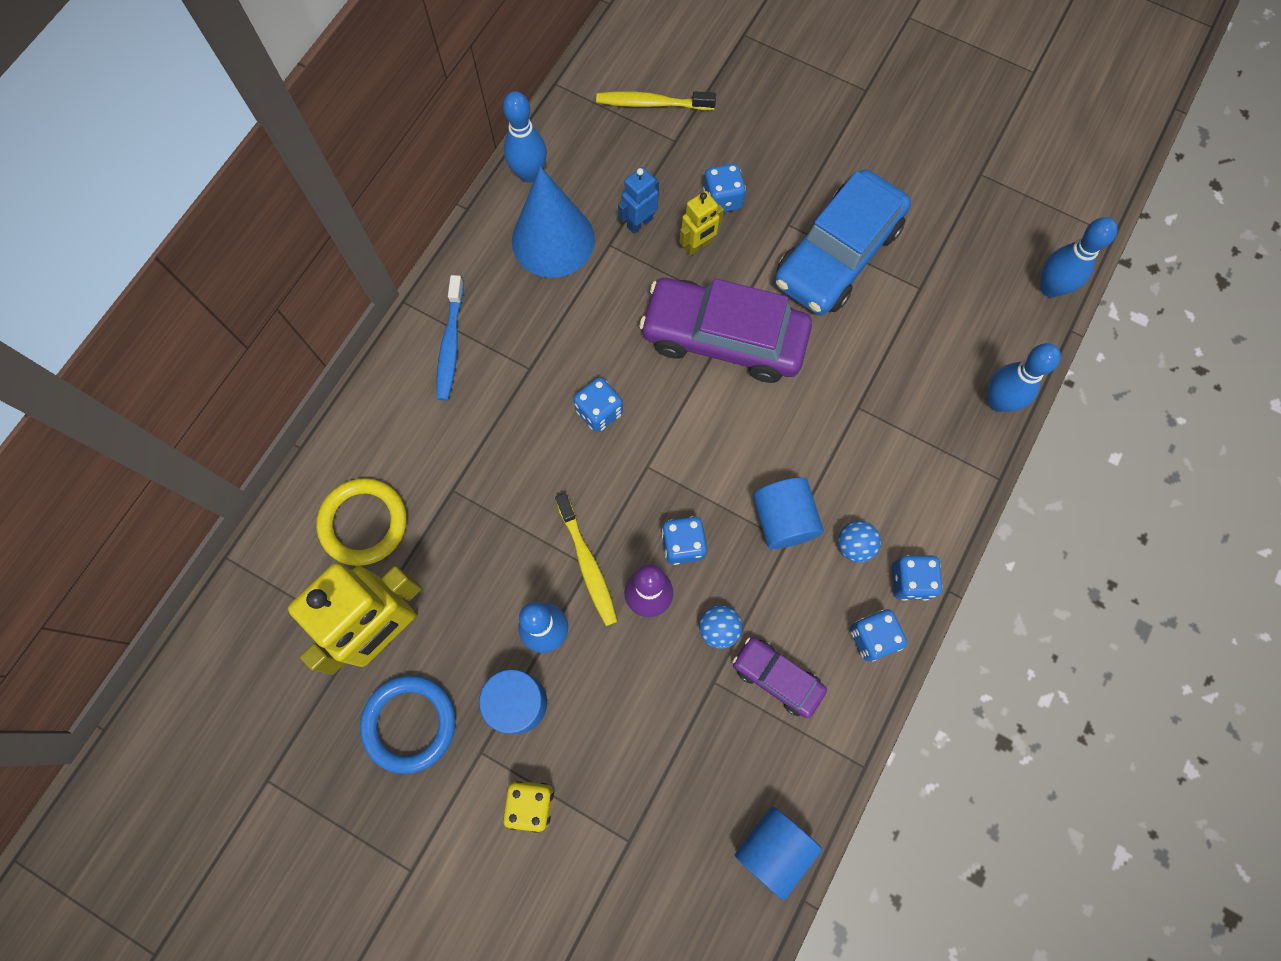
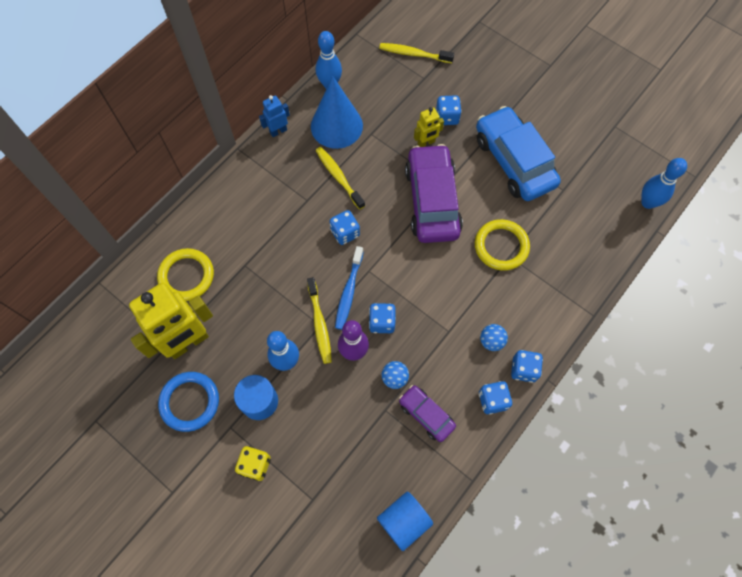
camera: 10 degrees right, 5 degrees down
blue toothbrush [437,275,464,401] -> blue toothbrush moved to [335,246,364,330]
blue robot [618,167,659,234] -> blue robot moved to [259,95,290,137]
purple car [639,278,812,383] -> purple car turned 60 degrees clockwise [405,144,463,243]
blue cylinder [753,478,824,549] -> none
blue car [774,170,911,315] -> blue car turned 105 degrees clockwise [476,106,561,201]
blue bowling pin [988,343,1061,412] -> none
none -> yellow toothbrush [316,147,365,210]
none -> yellow ring [475,219,530,271]

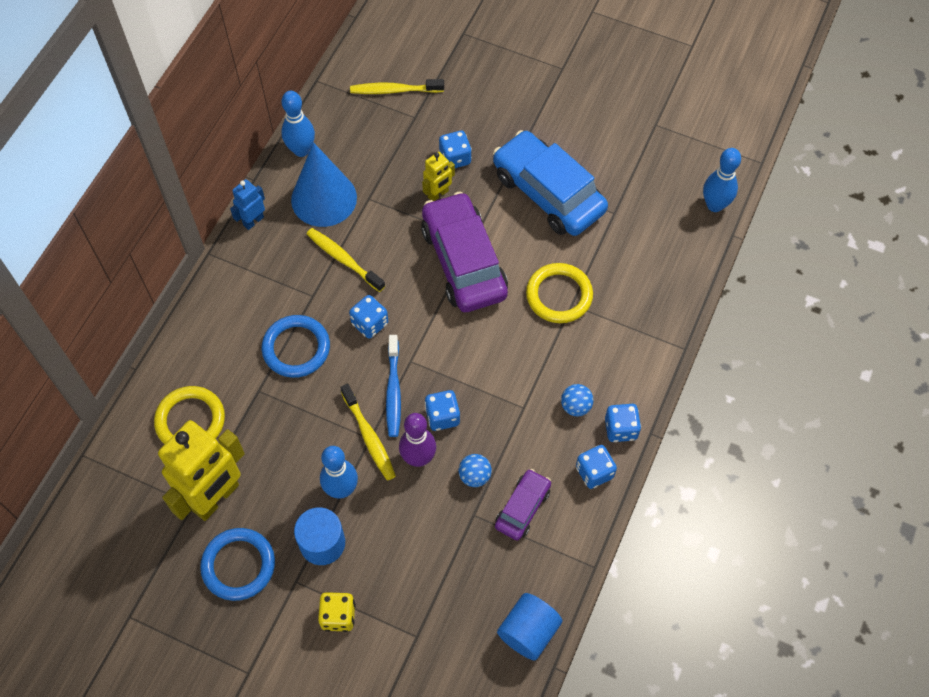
camera: 15 degrees left, 5 degrees down
purple car [399,385,456,442] -> purple car turned 90 degrees clockwise [495,469,551,540]
none -> blue ring [262,315,330,378]

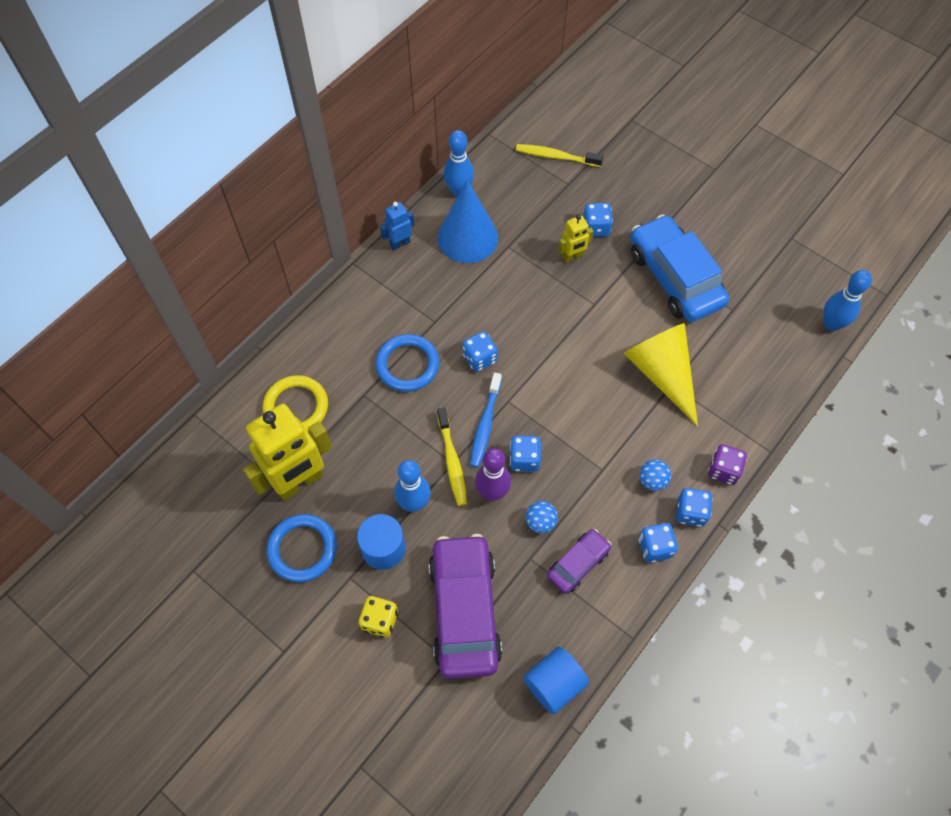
camera: 15 degrees right, 0 degrees up
yellow toothbrush [307,228,385,292] -> none
purple car [421,192,508,312] -> purple car moved to [429,534,502,679]
yellow ring [526,263,593,323] -> yellow cone [624,323,698,426]
none -> purple dice [708,444,747,485]

